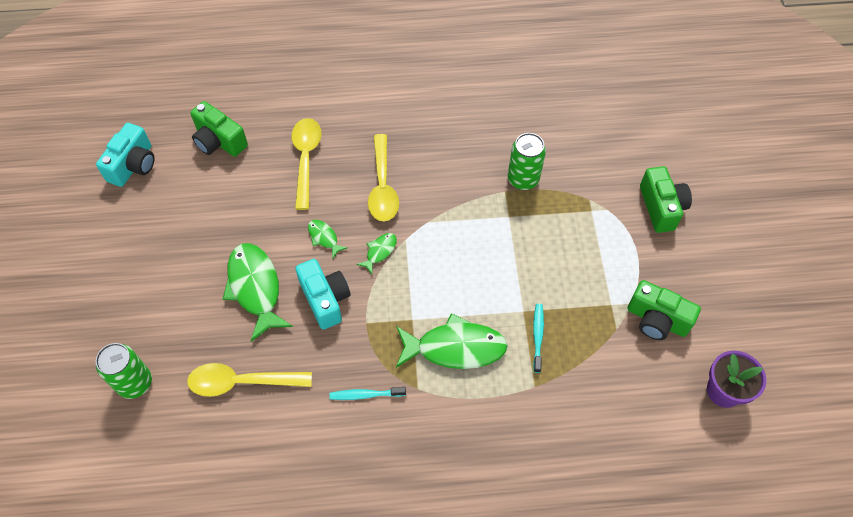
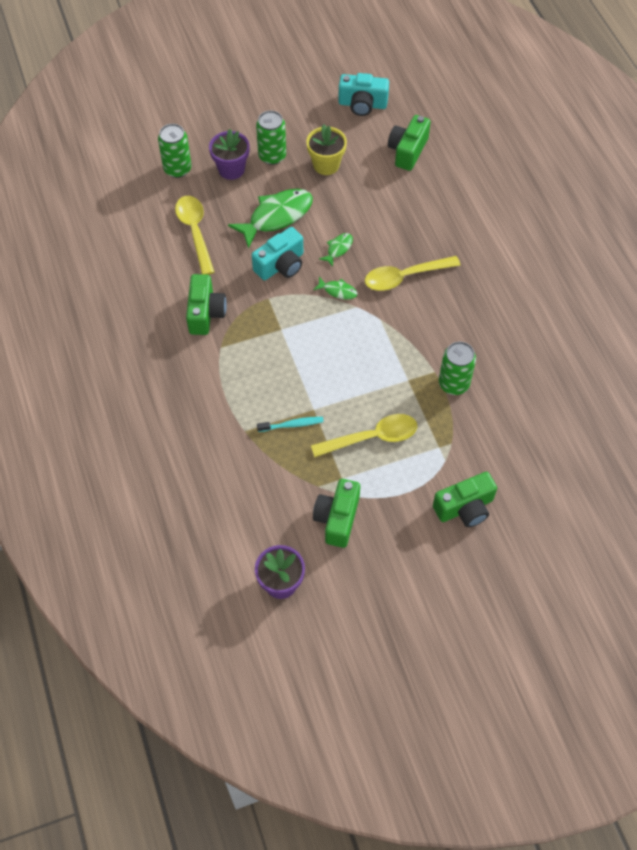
camera: 75 degrees right, 0 degrees up
yellow spoon [291,118,322,210] -> yellow spoon moved to [311,414,417,457]
turquoise toothbrush [329,387,406,400] -> green camera [186,274,227,335]
green fish [396,313,508,369] -> none
none -> purple flower pot [209,129,250,180]
none -> green can [256,111,286,165]
none -> yellow flower pot [306,124,347,175]

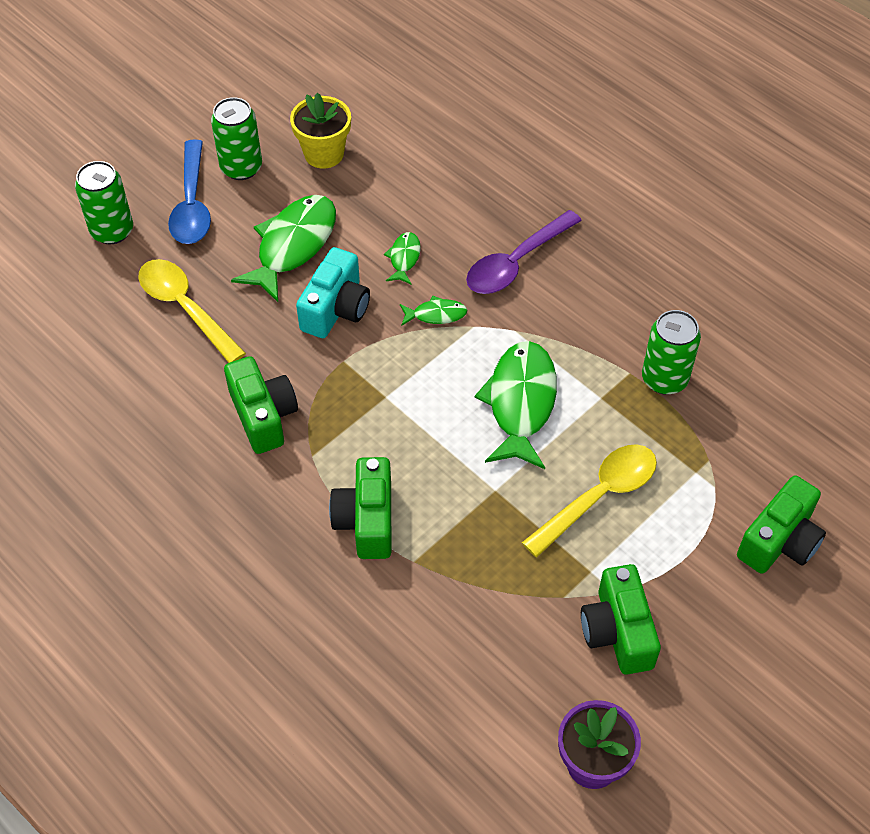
camera: 25 degrees left, 5 degrees down
purple flower pot [209,129,250,180] -> blue spoon [168,139,211,244]
turquoise toothbrush [257,417,324,432] -> none
turquoise camera [338,73,389,116] -> none
yellow spoon [365,256,461,291] -> purple spoon [466,210,582,294]
green camera [388,115,431,171] -> green camera moved to [329,457,391,559]
none -> green fish [475,341,557,469]

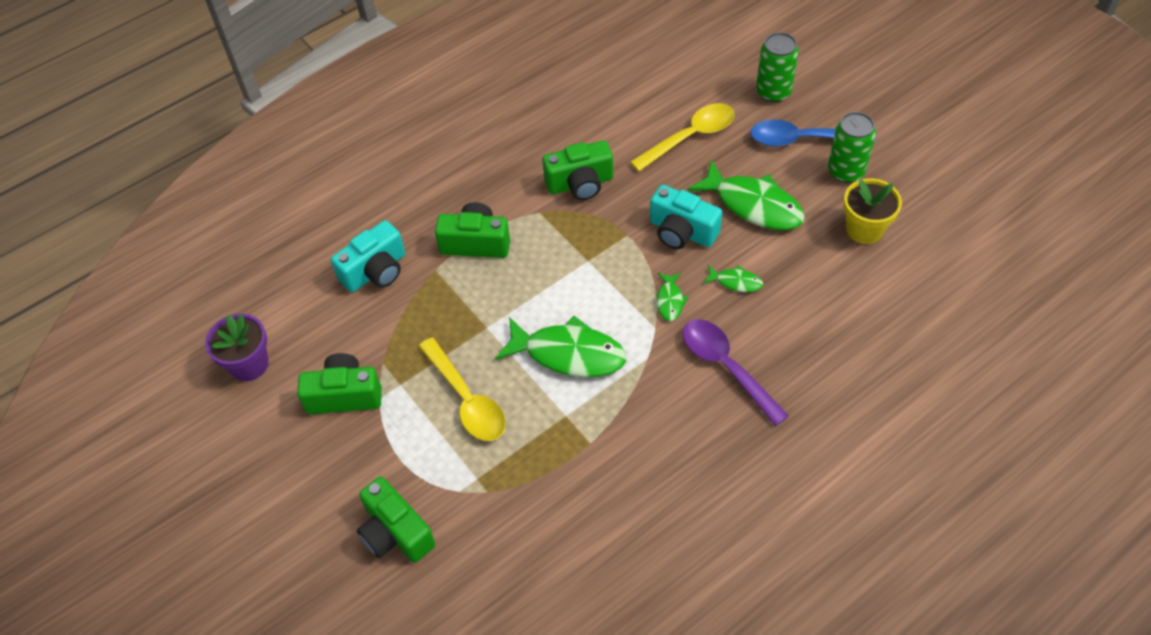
camera: 100 degrees right, 0 degrees up
green can [642,310,701,395] -> none
none -> turquoise camera [331,220,405,292]

